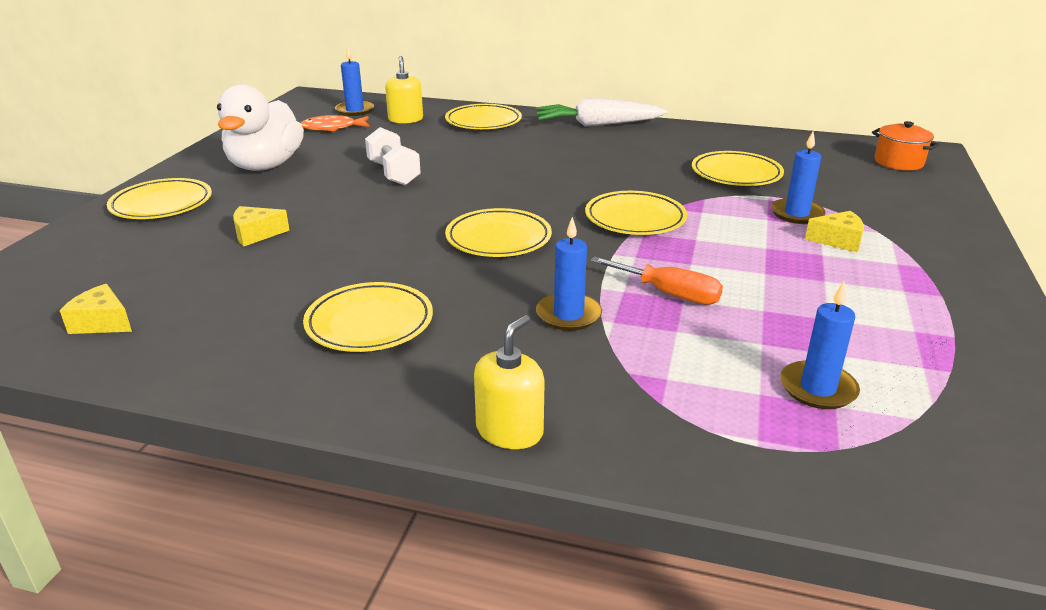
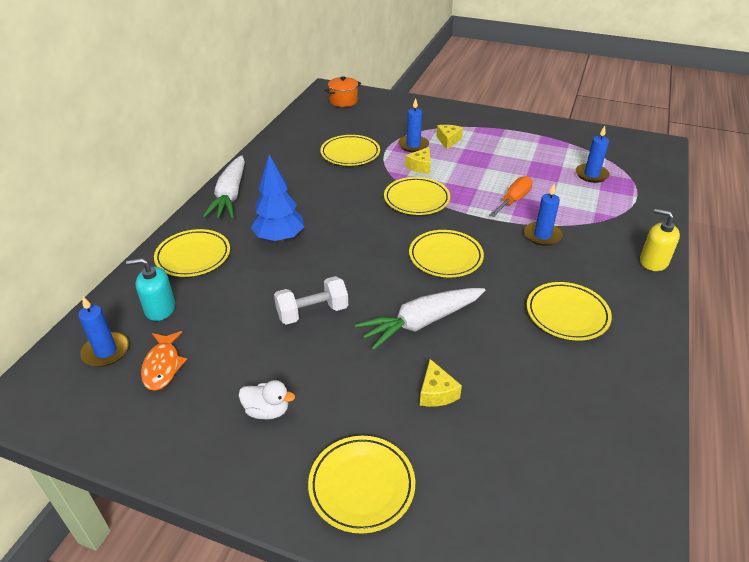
camera: 85 degrees left, 10 degrees up
yellow cheese [60,284,132,334] -> yellow cheese moved to [405,147,431,174]
white duck [217,84,304,171] -> white duck [239,380,295,420], size x0.47
yellow soap dispenser [385,56,423,124] -> turquoise soap dispenser [126,258,175,321]
none -> blue tree [251,154,304,243]
none -> white carrot [355,288,485,350]

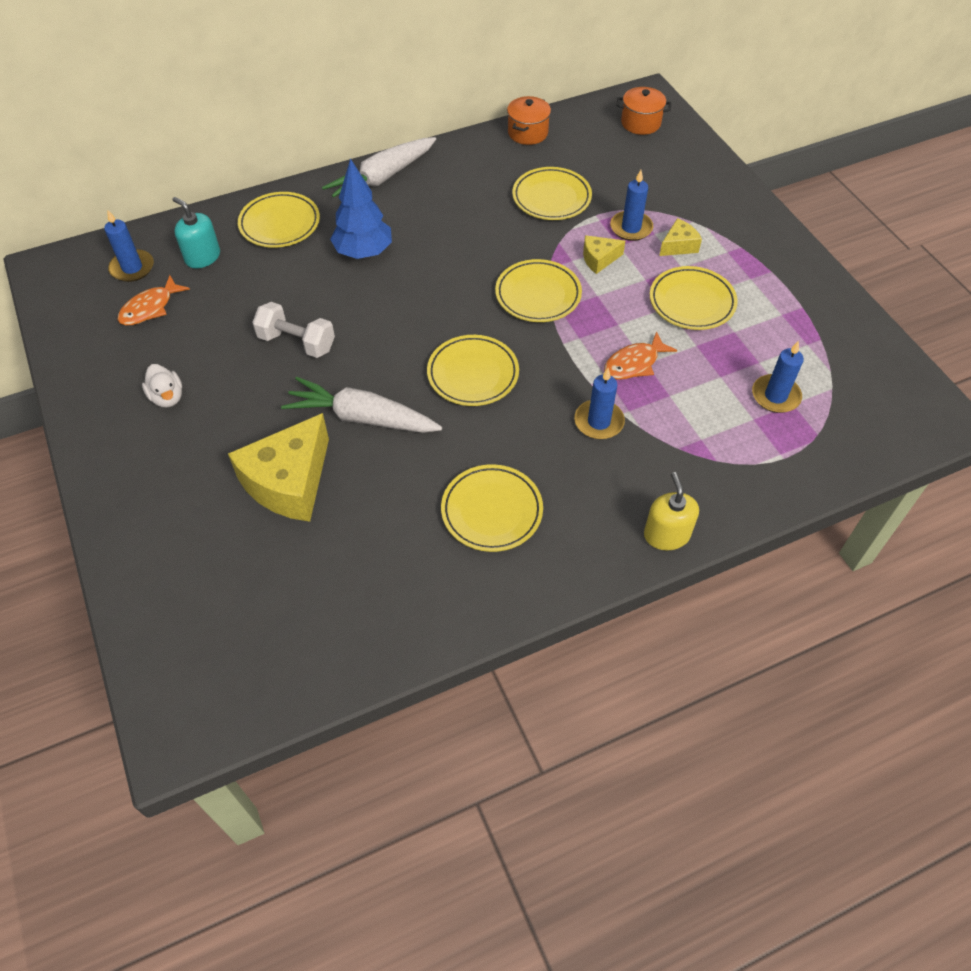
camera: 45 degrees right, 15 degrees up
yellow plate [308,436,415,534] -> yellow plate moved to [650,266,738,330]
yellow cheese [420,359,462,407] -> yellow cheese [228,413,329,522], size x2.08
orange screwdriver [490,176,533,217] -> orange fish [604,331,677,380]
none -> orange pot [507,96,551,145]

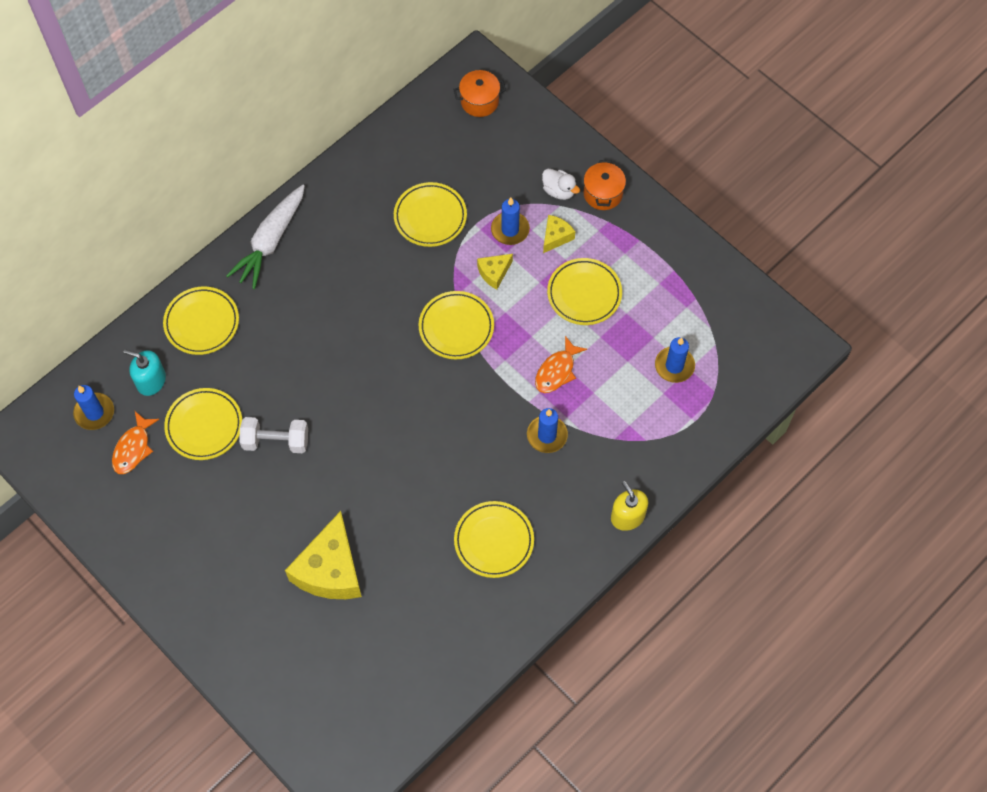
camera: 20 degrees left, 10 degrees up
white duck [142,364,182,407] -> white duck moved to [542,169,580,200]
white carrot [281,377,442,433] -> none
blue tree [330,158,392,259] -> none
yellow plate [427,335,519,406] -> yellow plate moved to [164,388,242,460]
orange pot [507,96,551,145] -> orange pot moved to [584,160,626,210]

